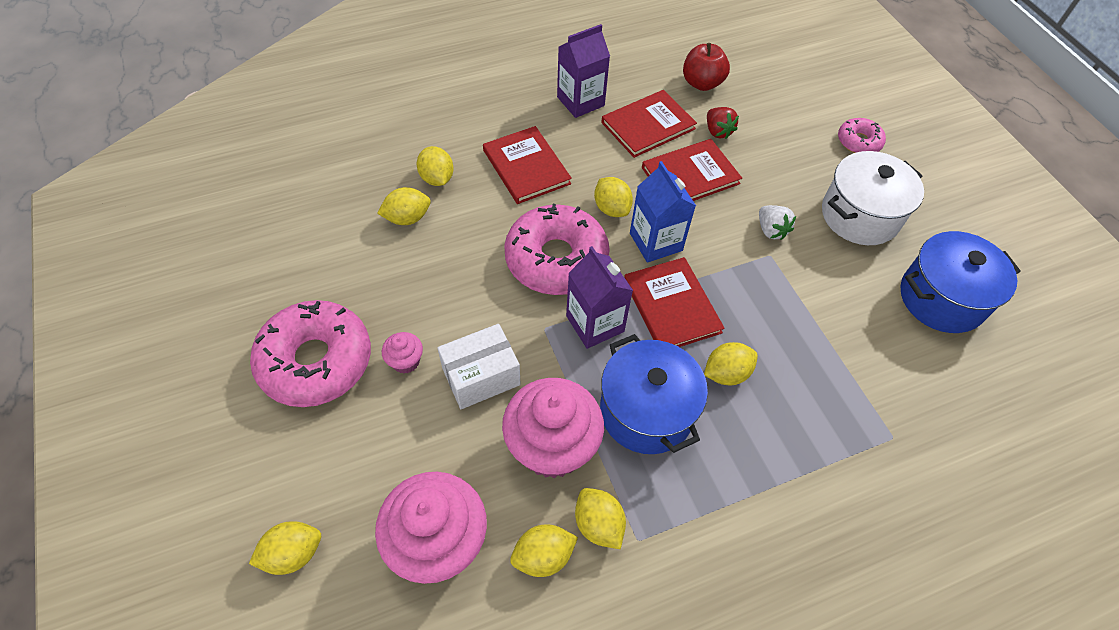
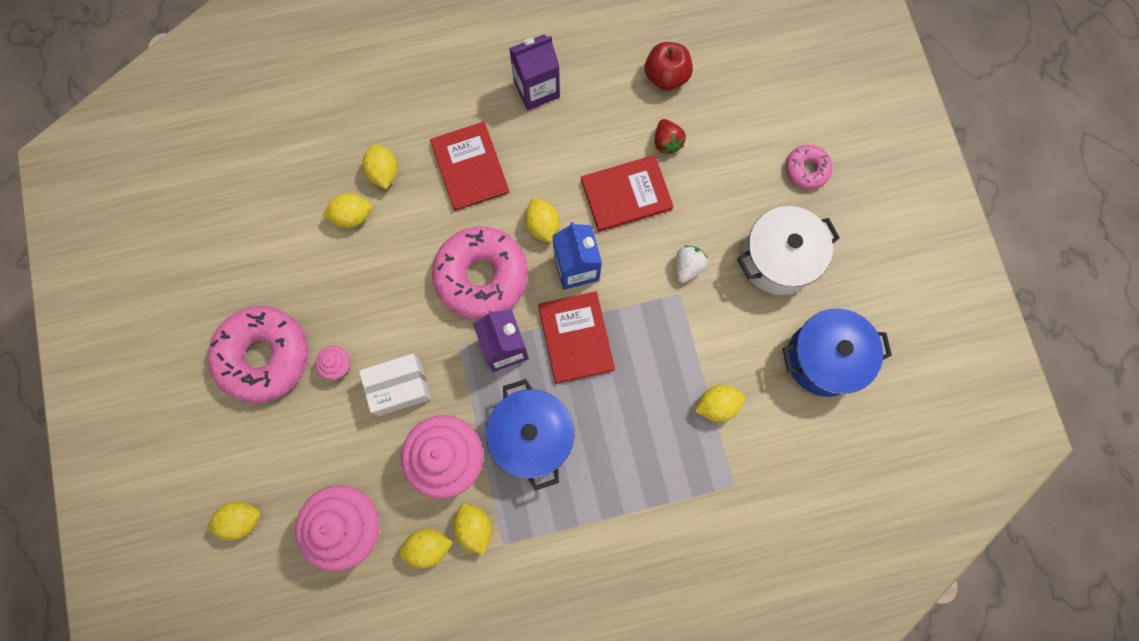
camera: 10 degrees right, 20 degrees up
red book [601,90,697,158] -> none
yellow lemon [704,342,758,385] -> yellow lemon moved to [695,385,745,422]
white strawberry [759,205,796,240] -> white strawberry turned 135 degrees counterclockwise [676,246,708,283]

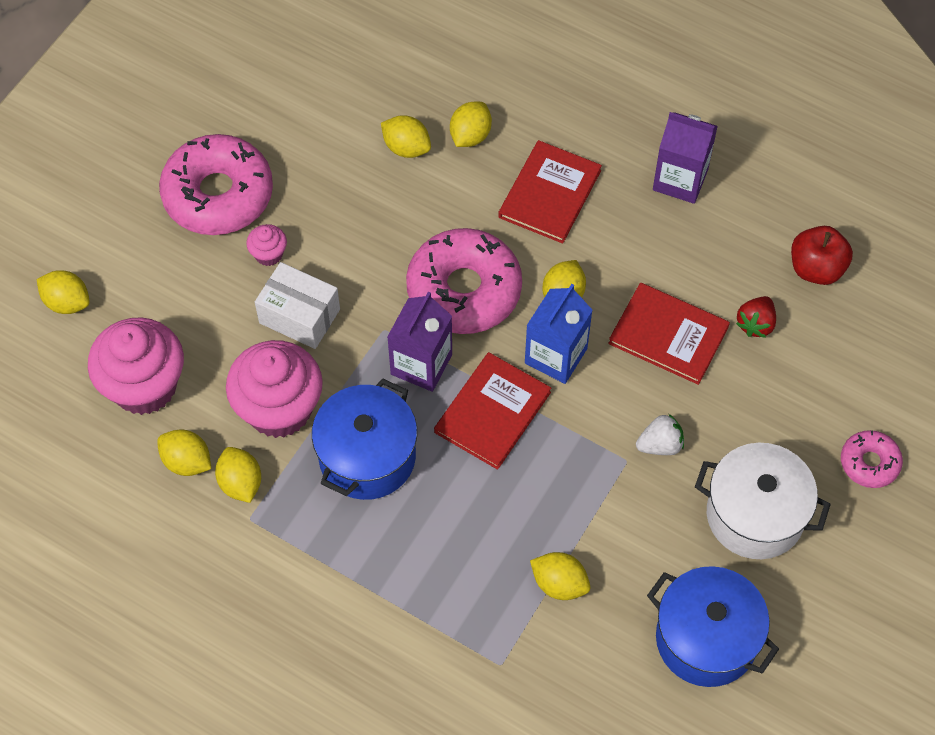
camera: 45 degrees right, 15 degrees down
yellow lemon [453,503,492,555] -> yellow lemon turned 45 degrees counterclockwise [215,447,261,503]

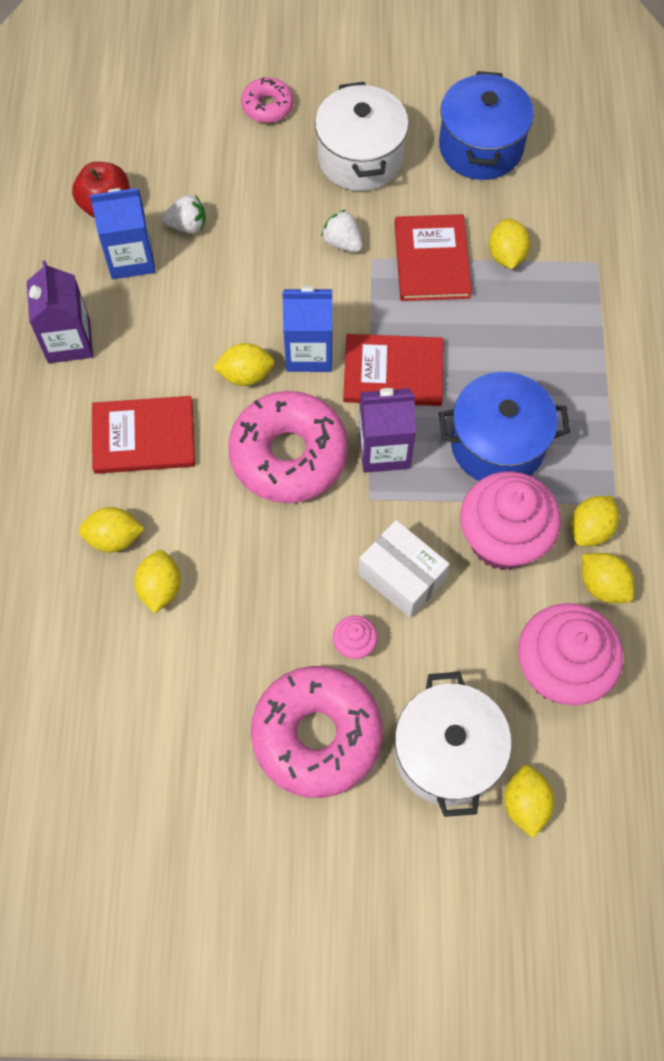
camera: 120 degrees left, 5 degrees up
yellow lemon [157,429,211,476] -> yellow lemon turned 45 degrees counterclockwise [582,553,635,603]
white box [255,262,340,349] -> white box turned 45 degrees counterclockwise [358,520,450,618]
red book [608,283,730,385] -> red book moved to [395,214,472,301]
red strawberry [736,296,776,338] -> white strawberry [162,195,206,234]
none -> blue carton [90,188,156,279]
none -> white pot [395,672,512,817]

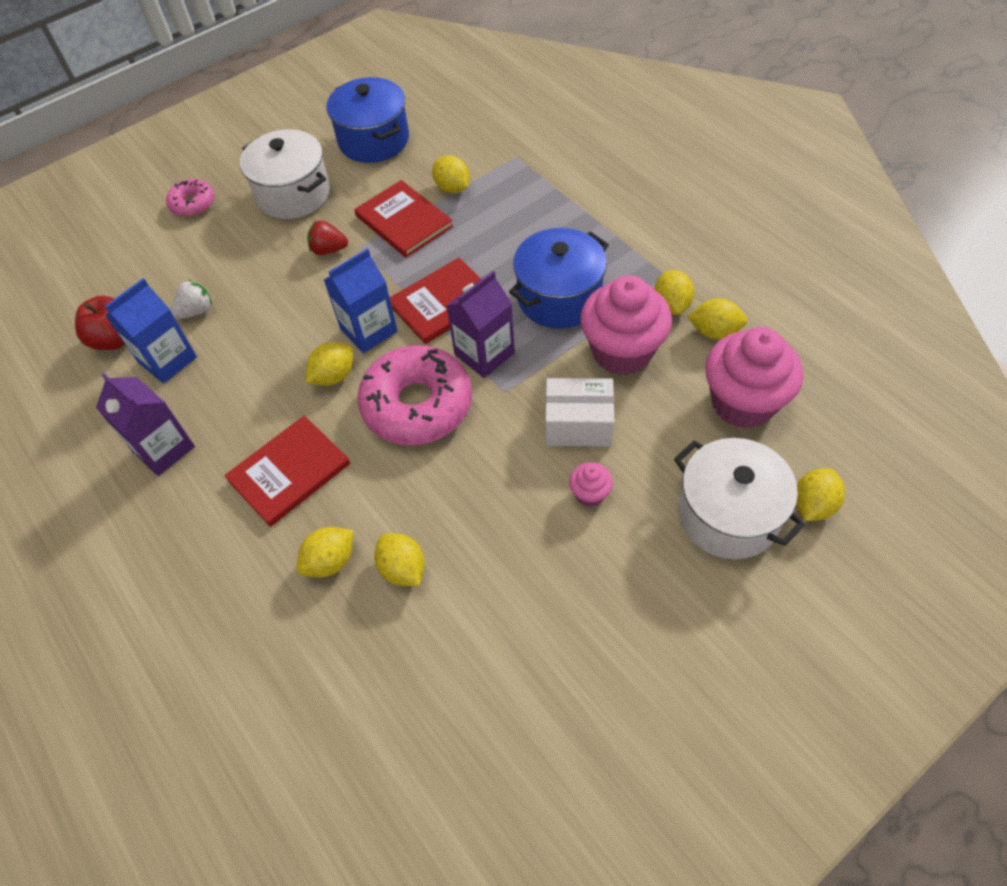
camera: 35 degrees left, 10 degrees down
pink donut [251,666,383,798] -> none
white strawberry [321,210,363,253] -> red strawberry [307,220,348,255]
yellow lemon [504,765,555,838] -> yellow lemon turned 75 degrees clockwise [796,468,845,521]

